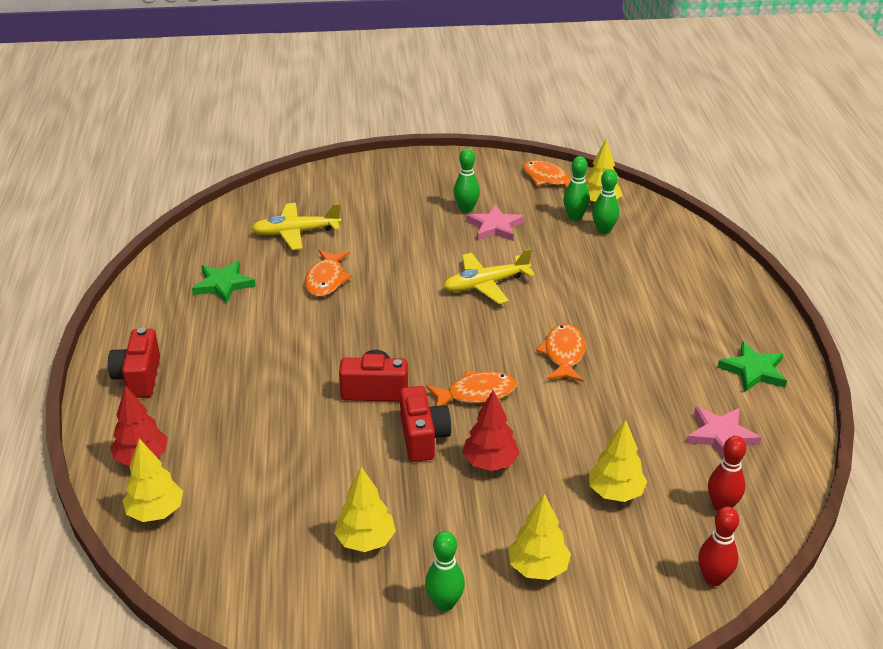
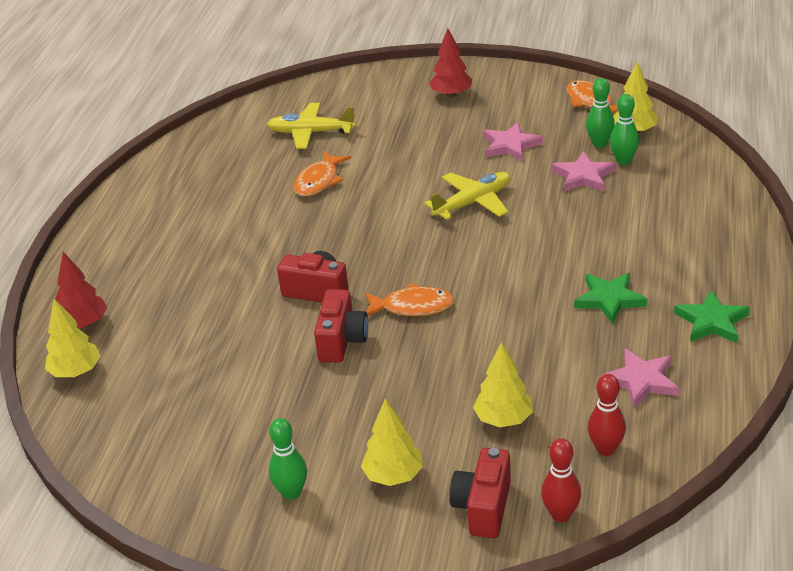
camera: 20 degrees right, 0 degrees up
red camera [108,328,160,398] -> red camera moved to [449,448,511,538]
green star [192,261,256,304] -> green star moved to [574,273,648,324]
yellow tree [334,467,396,552] -> none
yellow plane [443,248,535,304] -> yellow plane turned 150 degrees clockwise [424,172,510,220]
green bowling pin [454,149,480,213] -> none
red tree [462,390,520,471] -> red tree moved to [429,28,472,97]
orange fish [536,323,585,382] -> none
none -> pink star [552,151,616,192]

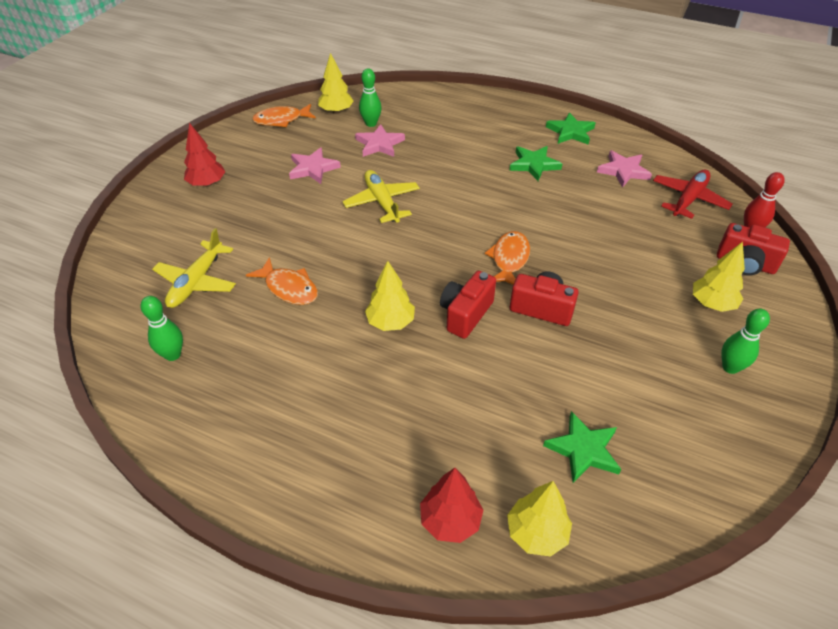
camera: 80 degrees left, 10 degrees up
yellow tree [473,342,533,427] -> yellow tree moved to [365,261,415,331]
green bowling pin [586,78,615,148] -> green bowling pin moved to [141,296,183,361]
red bowling pin [587,374,626,456] -> red plane [653,170,733,219]
none -> green star [543,411,621,483]

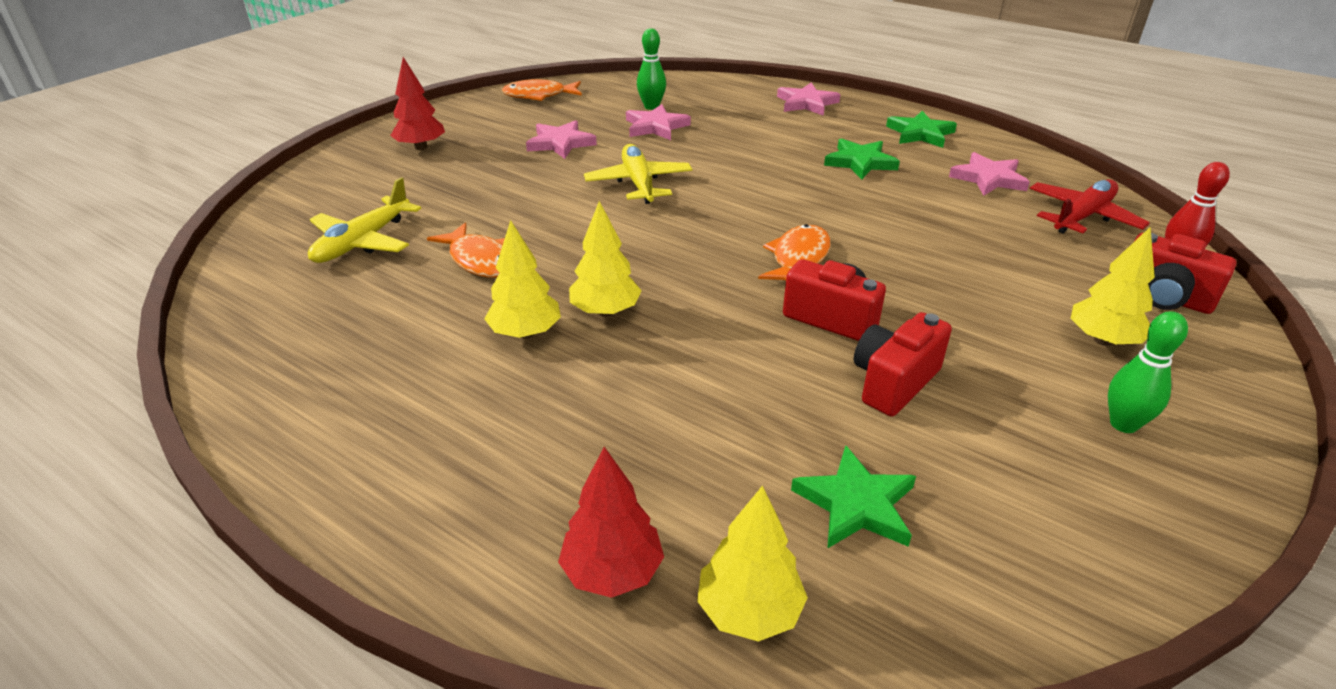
camera: 10 degrees right, 10 degrees down
green bowling pin [141,296,183,361] -> none
yellow tree [318,53,354,114] -> yellow tree moved to [485,220,561,339]
red camera [440,271,496,339] -> red camera moved to [854,312,952,416]
none -> pink star [777,83,840,116]

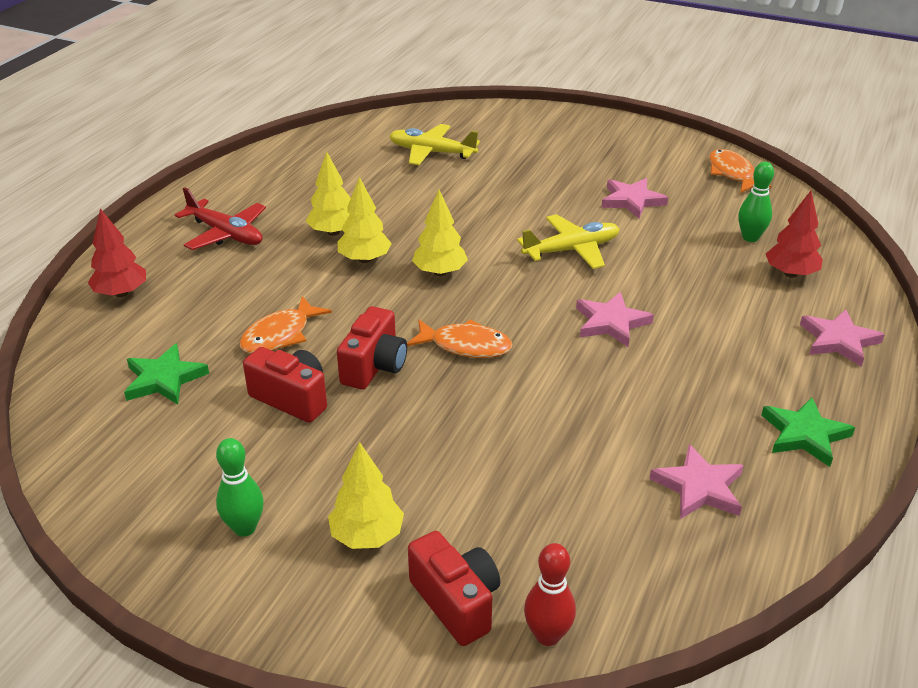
camera: 80 degrees right, 0 degrees up
red tree [390,57,445,150] -> red tree moved to [766,191,823,278]
orange fish [427,223,505,278] -> orange fish moved to [240,296,332,354]
pink star [626,104,691,140] -> pink star moved to [576,292,654,347]
yellow tree [697,485,808,642] -> yellow tree moved to [412,189,468,276]
green star [824,138,900,180] -> none
red plane [1030,179,1150,234] -> red plane moved to [175,187,266,250]
red camera [1135,232,1236,314] -> red camera turned 120 degrees clockwise [408,531,500,646]

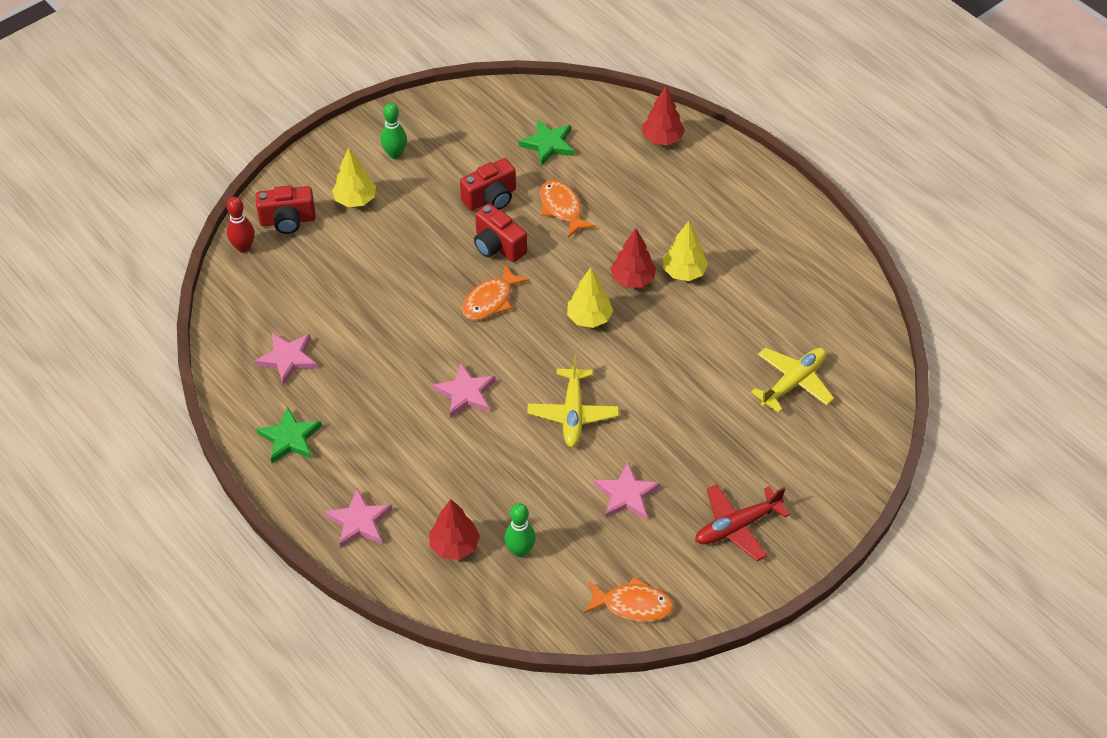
camera: 115 degrees right, 15 degrees up
red plane [175,187,266,250] -> red plane moved to [695,484,790,561]
yellow tree [338,177,392,263] -> red tree [611,228,656,288]

